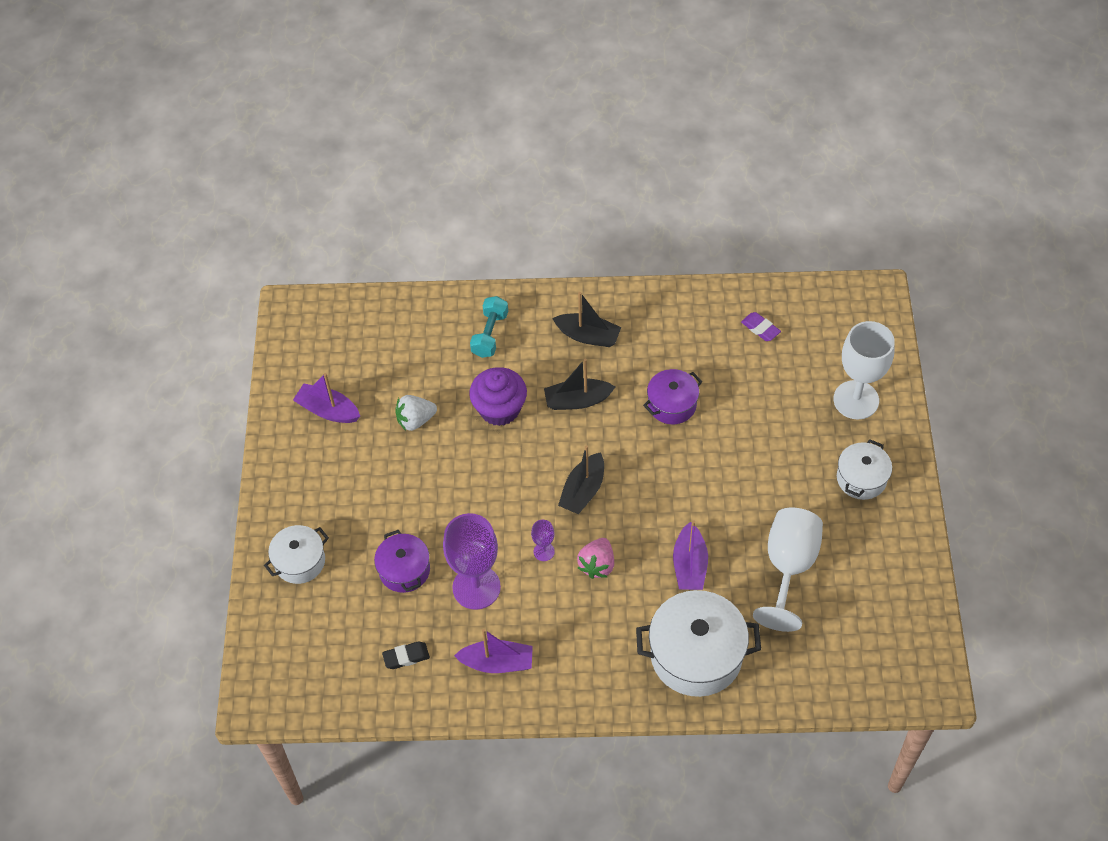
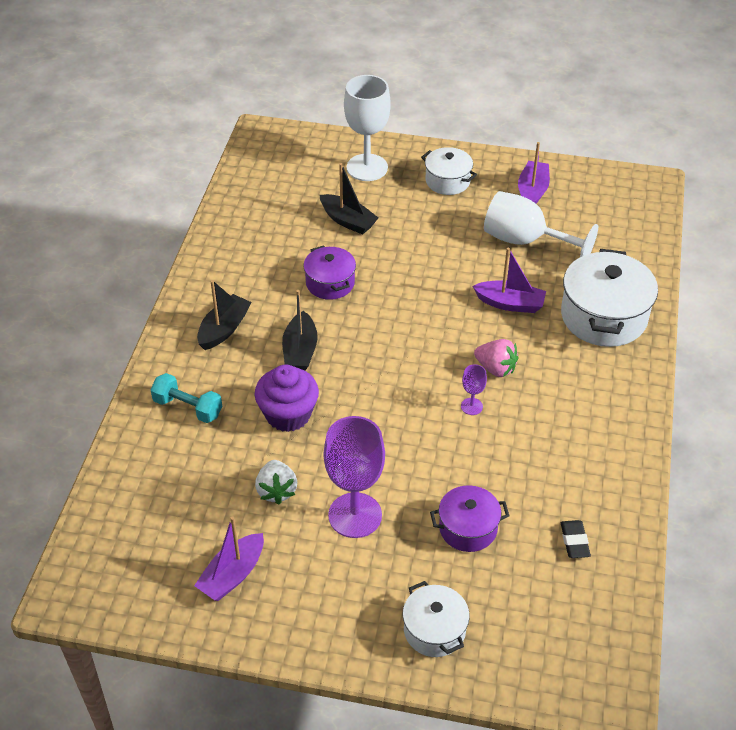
camera: 80 degrees left, 10 degrees down
purple goblet [443,513,501,610] -> purple goblet moved to [324,416,385,538]
purple boat [454,629,533,673] -> purple boat moved to [518,142,550,204]
black boat [558,445,604,514] -> black boat moved to [320,163,378,235]
purple eraser [741,312,781,341] -> none

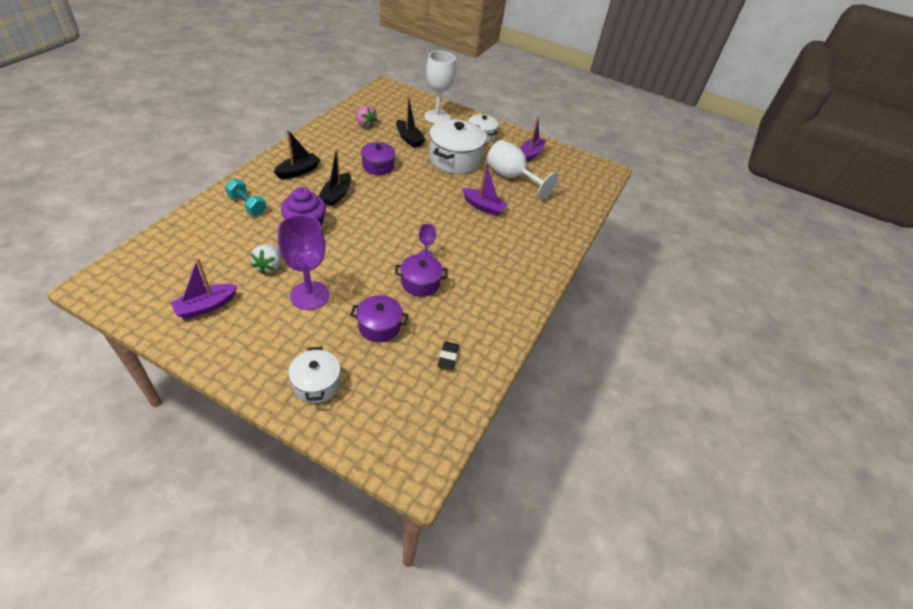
camera: 10 degrees right, 0 degrees up
pink strawberry [474,339,519,377] -> pink strawberry moved to [355,105,377,128]
white pot [561,249,658,347] -> white pot moved to [429,119,486,174]
none -> purple pot [395,254,448,297]

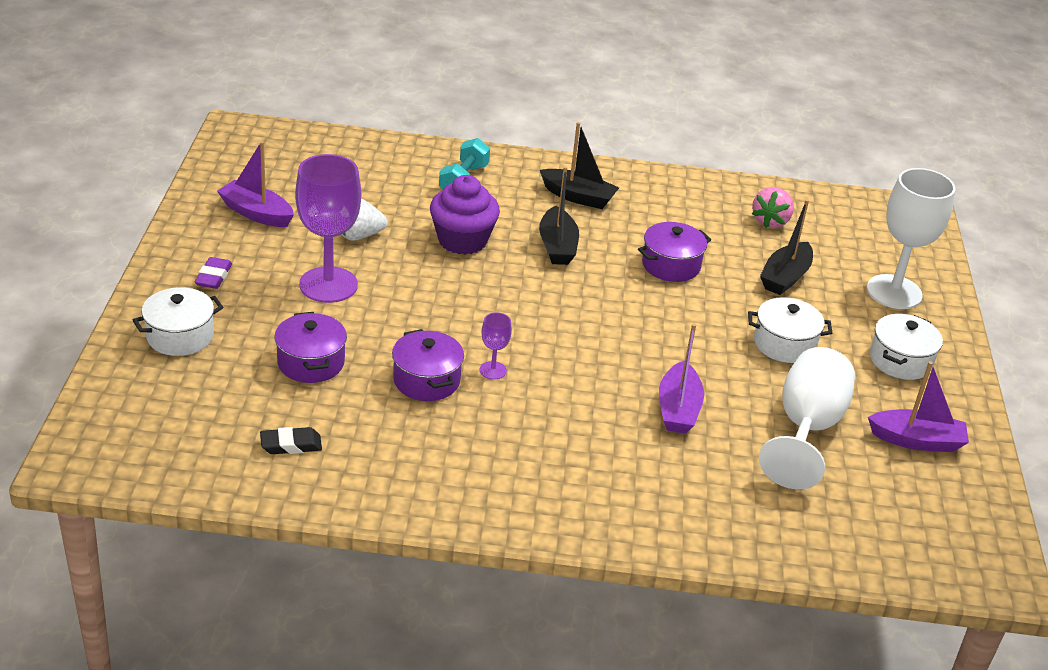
camera: 70 degrees right, 10 degrees down
black boat [319,148,351,206] -> black boat turned 90 degrees counterclockwise [539,166,579,265]
white pot [429,119,486,174] -> white pot [748,297,832,363], size x0.58
none -> purple eraser [195,257,232,289]

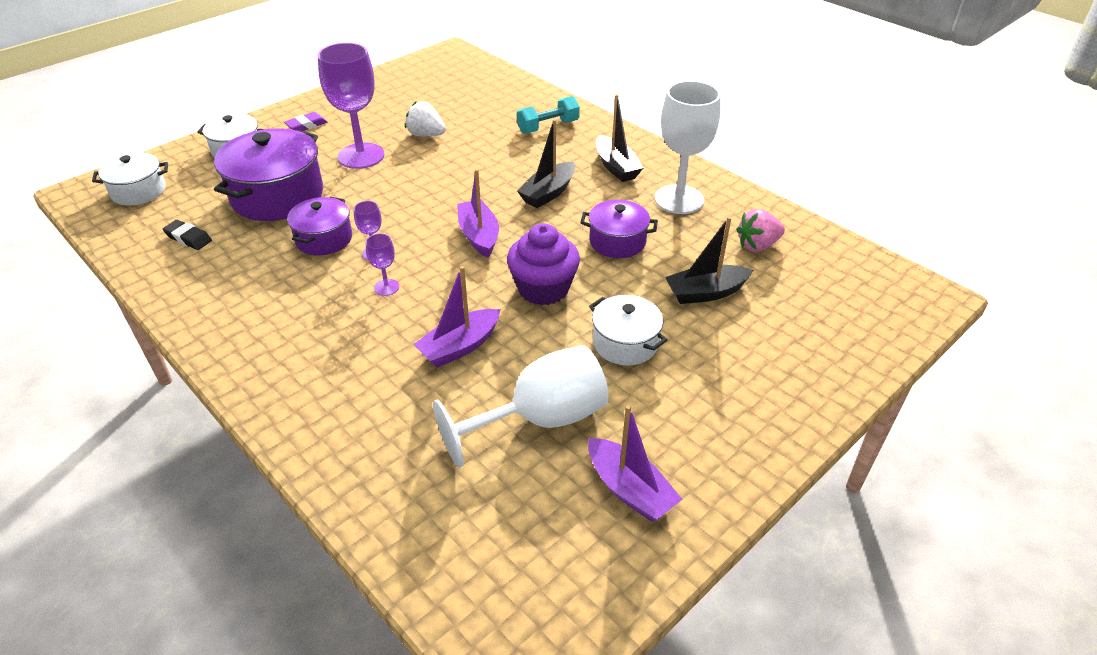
camera: 45 degrees right, 5 degrees up
purple boat [217,141,294,227] -> purple boat moved to [457,169,499,258]
purple pot [274,312,347,383] -> purple pot [214,128,323,221], size x1.72
purple cupcake [430,175,500,255] -> purple cupcake moved to [507,223,580,305]
white goblet [867,168,956,309] -> white goblet moved to [655,81,721,214]
white pot [870,314,943,380] -> white pot moved to [92,153,168,206]
none -> purple goblet [366,233,399,296]

